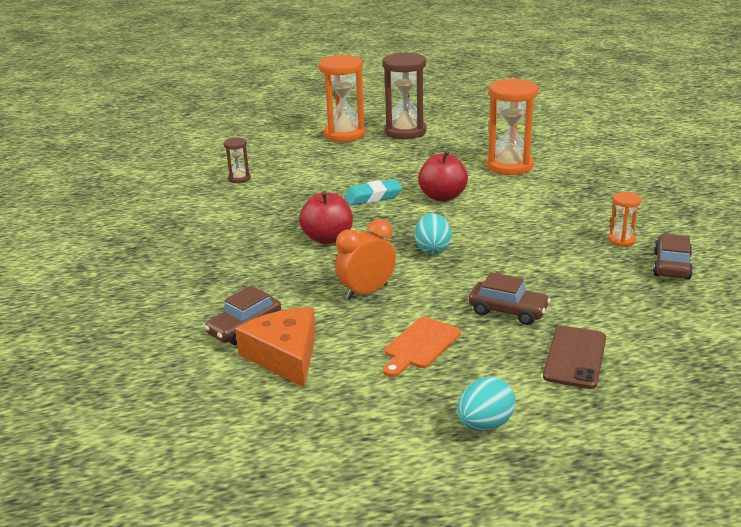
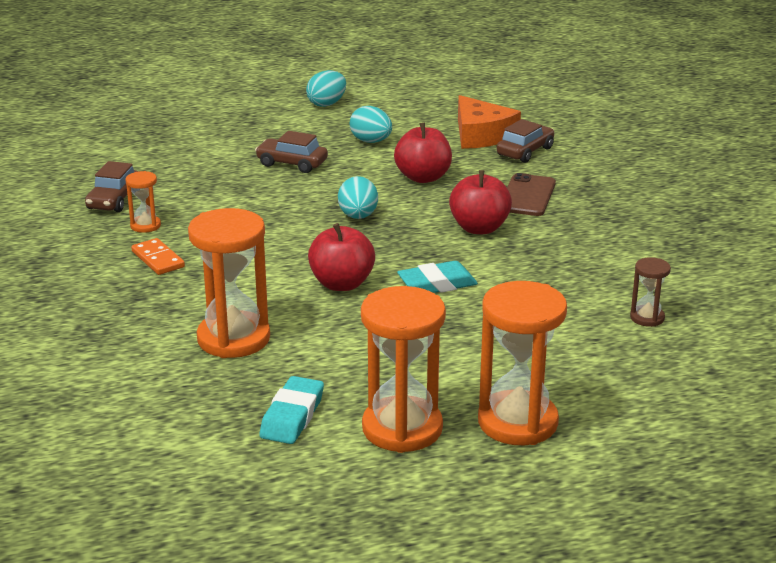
camera: 175 degrees right, 0 degrees up
orange clock [335,219,396,300] -> red apple [394,123,452,183]
brown hourglass [382,52,427,139] -> orange hourglass [361,286,446,453]
orange cutting board [383,317,461,377] -> turquoise egg [349,106,392,143]
brown phone [543,326,606,389] -> brown phone moved to [507,173,556,216]
none -> orange domino [131,238,185,275]
none -> turquoise eraser [259,376,324,444]

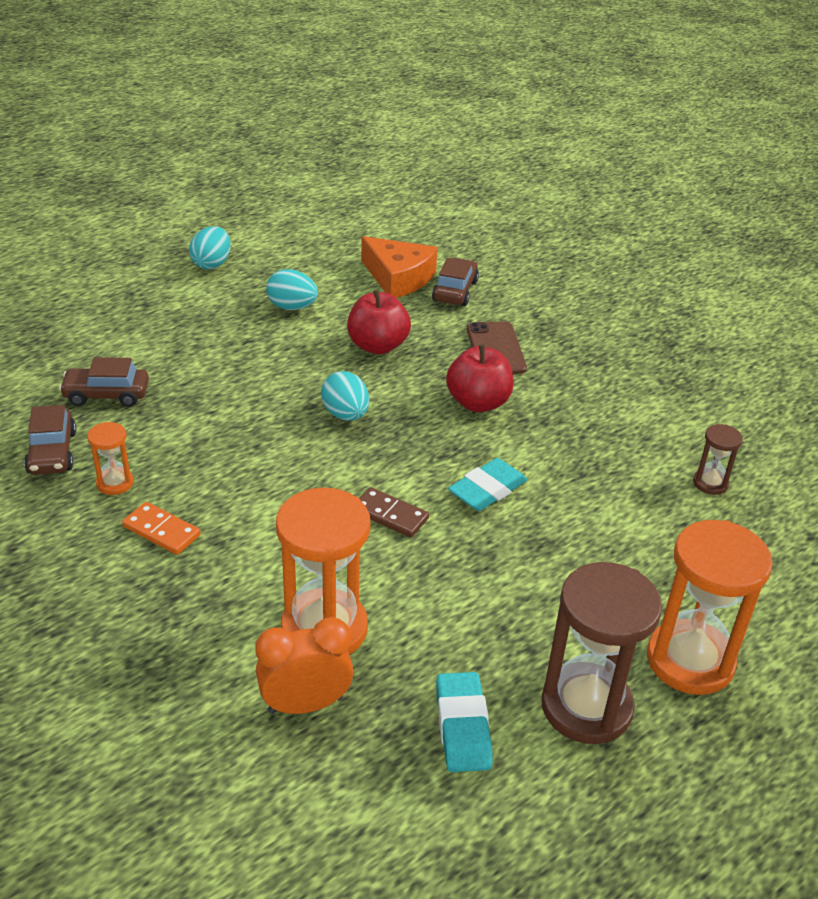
camera: 25 degrees left, 10 degrees up
brown car [255,131,328,173] -> brown car moved to [59,357,149,407]
red apple [308,223,375,291] -> brown domino [360,487,429,538]
orange hourglass [361,286,446,453] -> brown hourglass [541,562,662,744]
none -> orange clock [256,617,354,714]

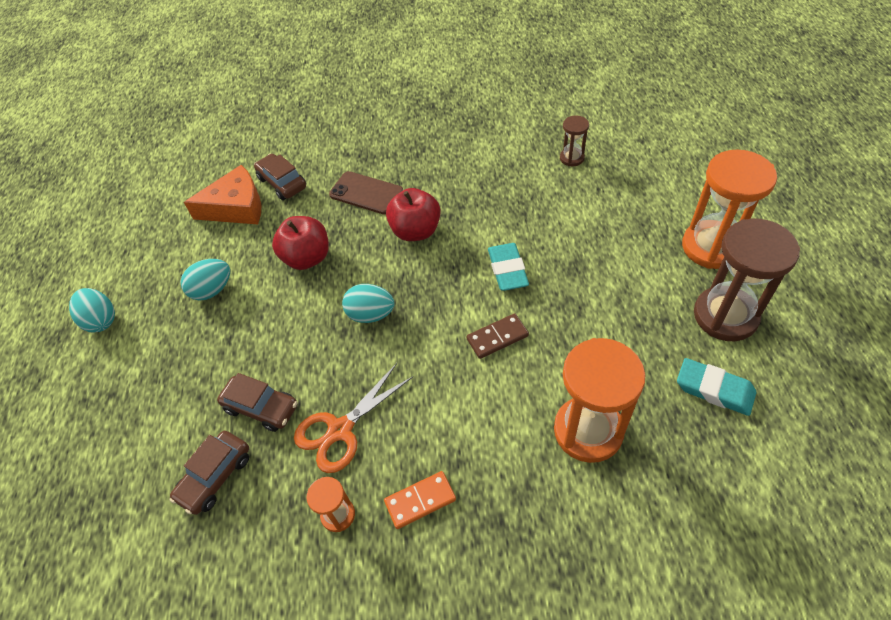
camera: 50 degrees left, 15 degrees up
brown car [24,405,76,475] -> brown car moved to [217,373,297,432]
orange clock [256,617,354,714] -> none
none -> orange scissors [294,363,413,473]

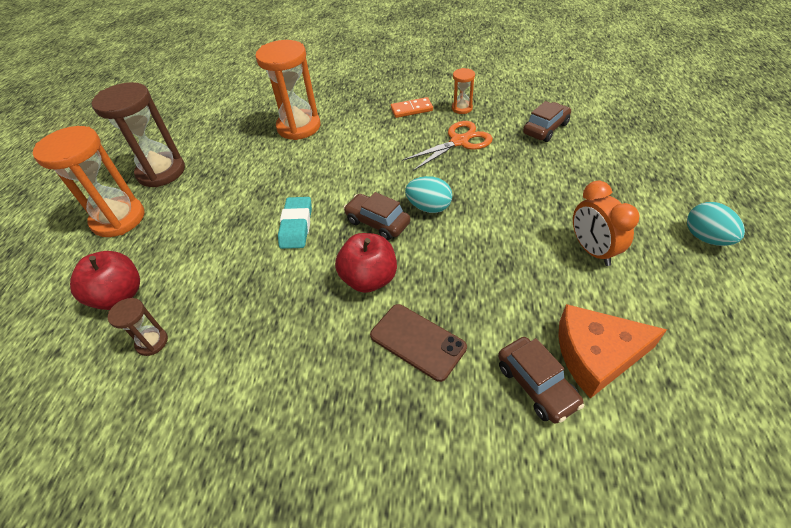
camera: 170 degrees left, 5 degrees down
turquoise egg [180,259,230,301] -> orange clock [573,181,639,266]
brown car [217,373,297,432] -> brown car moved to [344,192,410,240]
red apple [272,216,329,270] -> red apple moved to [70,251,140,310]
brown domino [466,313,529,359] -> none
turquoise eraser [677,358,756,416] -> none

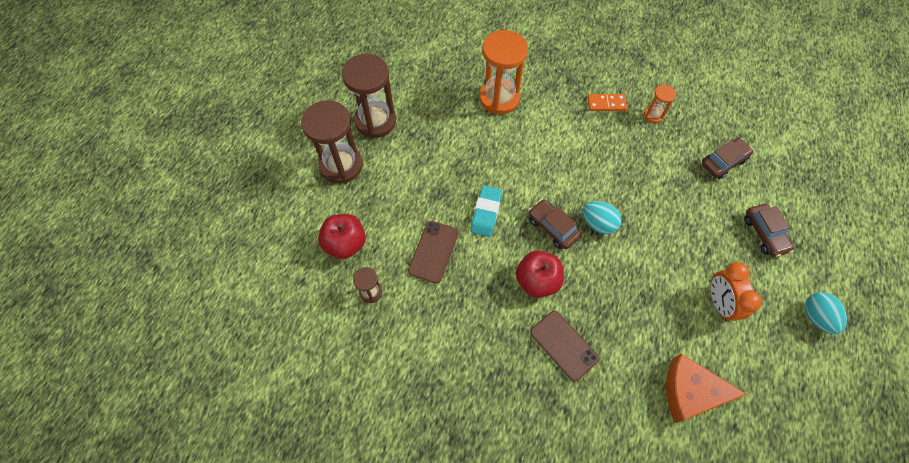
camera: 10 degrees right, 15 degrees up
orange hourglass [33,126,145,237] -> brown hourglass [301,100,363,184]
orange scissors [402,121,493,171] -> none
brown car [498,337,584,424] -> brown car moved to [744,204,794,257]
none -> brown phone [408,221,458,284]

